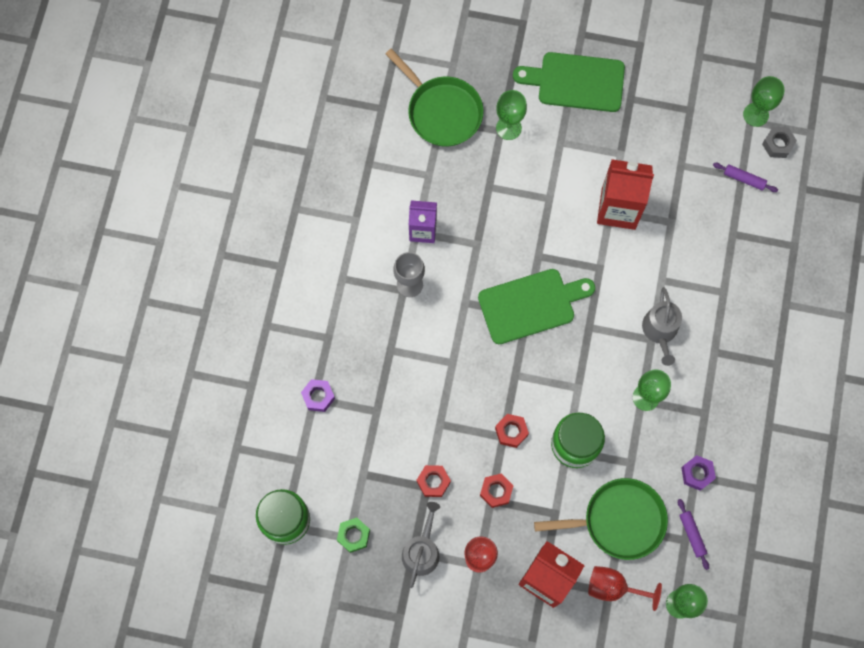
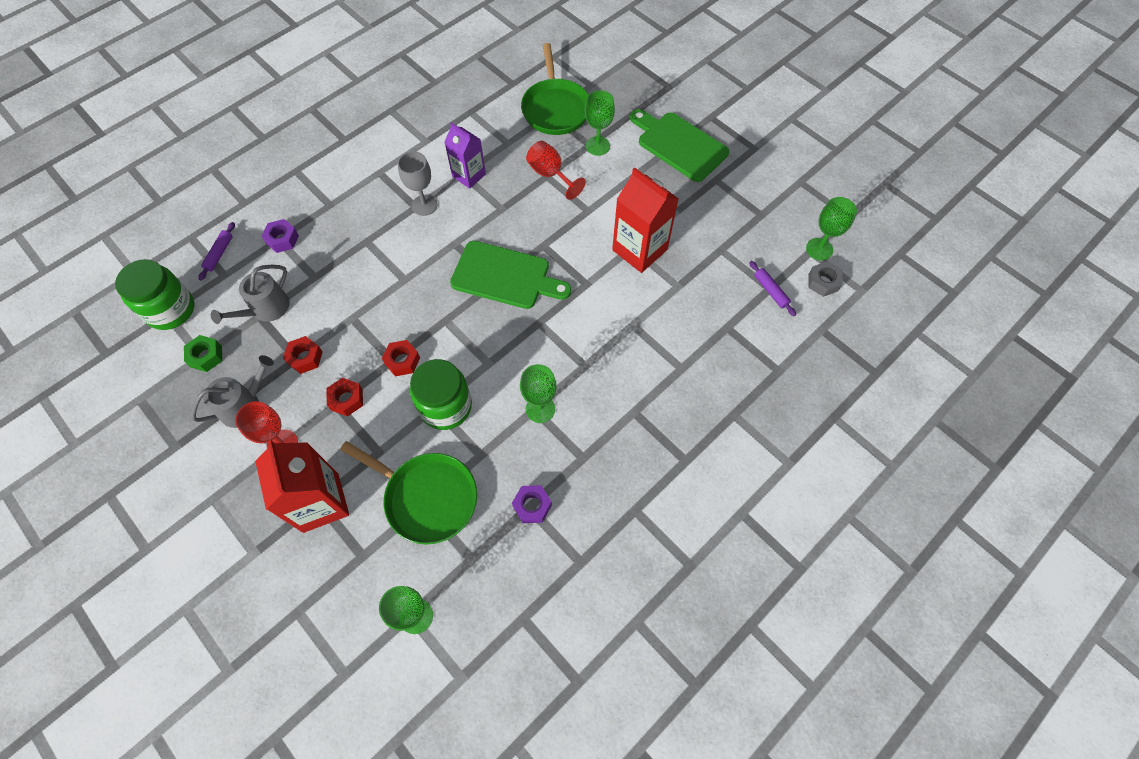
camera: 35 degrees right, 10 degrees down
red goblet [588,566,662,611] -> red goblet moved to [526,141,586,200]
grey watering can [642,287,682,366] -> grey watering can moved to [211,265,290,324]
purple rolling pin [678,499,709,570] -> purple rolling pin moved to [199,222,235,281]

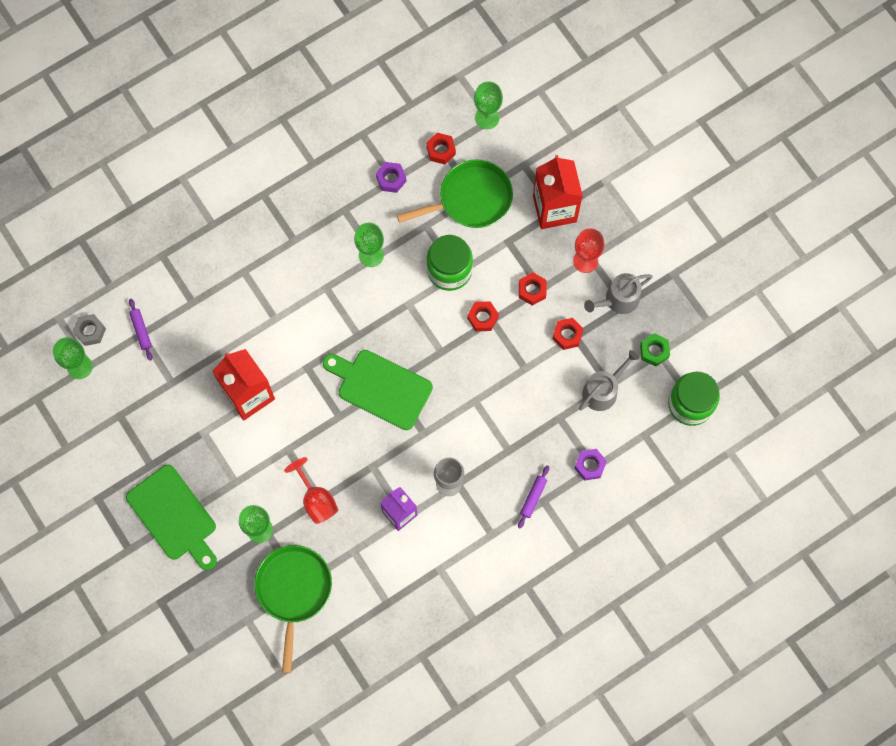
camera: 170 degrees left, 10 degrees up
purple rolling pin [199,222,235,281] -> purple rolling pin moved to [518,466,549,528]
green pan [340,441,477,545] -> green pan turned 120 degrees clockwise [397,159,513,228]
none -> red nut [426,133,456,164]

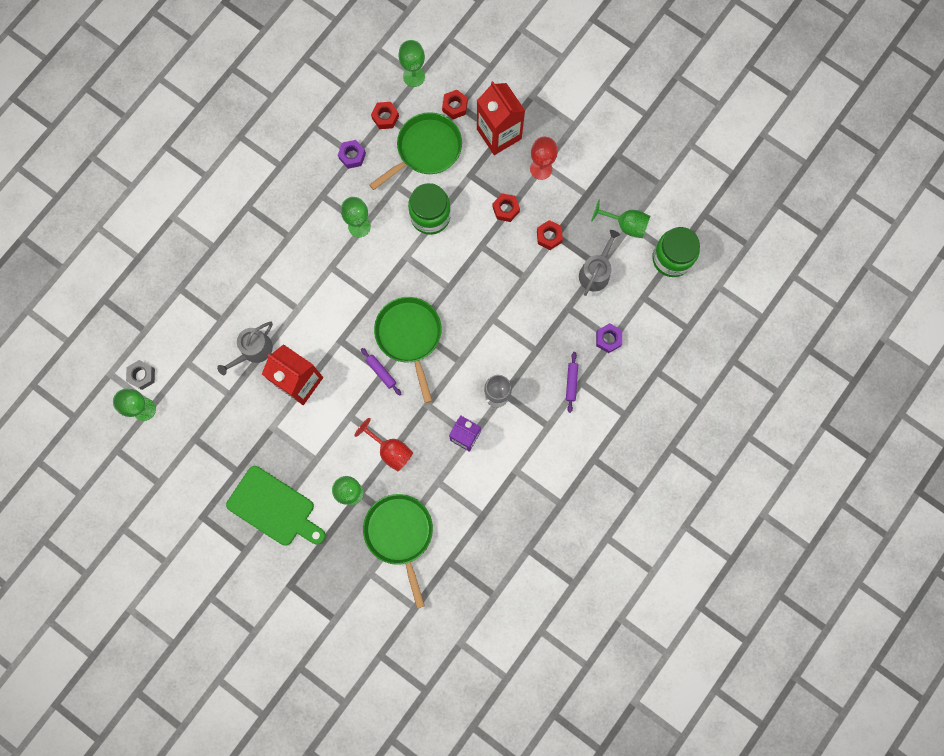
camera: 20 degrees left, 5 degrees up
purple rolling pin [129,299,152,360] -> purple rolling pin moved to [361,348,401,396]
green cutting board [323,350,433,430] -> green pan [374,297,441,403]
red nut [467,301,499,331] -> red nut moved to [442,90,468,119]
grey watering can [584,273,653,314] -> grey watering can moved to [217,321,273,375]
green nut [640,333,670,367] -> green goblet [591,200,650,238]

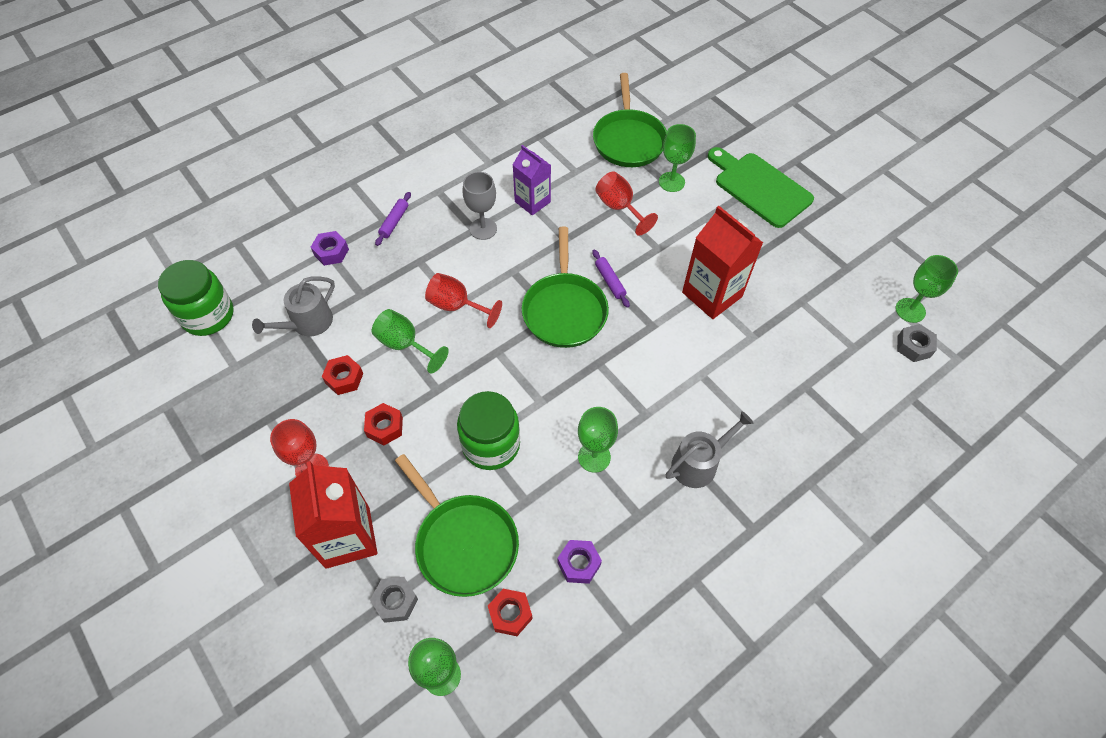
camera: 165 degrees left, 20 degrees down
grey watering can [217,321,273,375] -> grey watering can moved to [666,411,753,488]
green pan [369,112,462,190] -> green pan turned 105 degrees counterclockwise [395,454,519,597]
red nut [442,90,468,119] -> grey nut [370,577,418,623]
green goblet [591,200,650,238] -> green goblet moved to [372,309,449,374]
none -> red goblet [425,273,502,328]

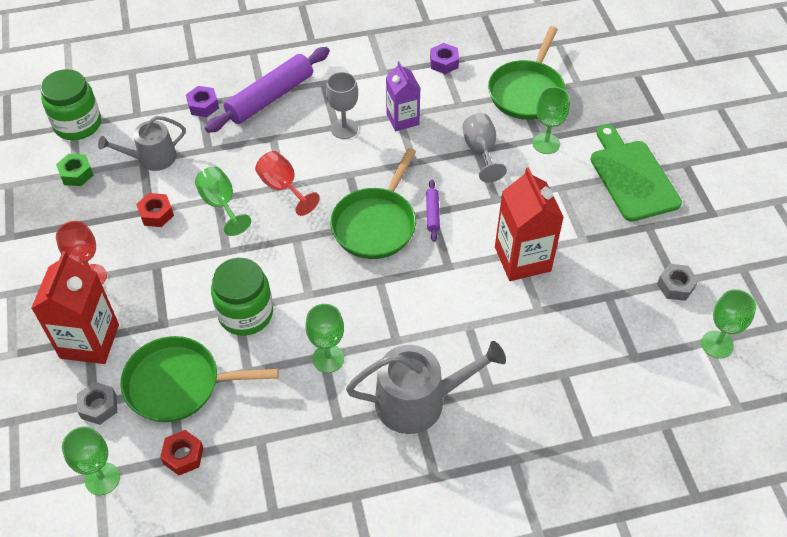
camera: 25 degrees right, 5 degrees down
red nut [364,403,403,445] -> none
purple rolling pin [375,192,411,246] -> purple rolling pin [205,47,330,133], size x2.25
green pan [395,454,519,597] -> green pan turned 105 degrees clockwise [121,336,279,422]
purple nut [557,540,602,584] -> purple nut moved to [430,43,459,74]
red goblet [596,171,658,236] -> grey goblet [463,113,507,183]
grey watering can [666,411,753,488] -> grey watering can [346,341,506,434], size x1.53
grey nut [897,324,937,362] -> grey nut moved to [657,264,698,301]
none -> green nut [56,154,93,186]

